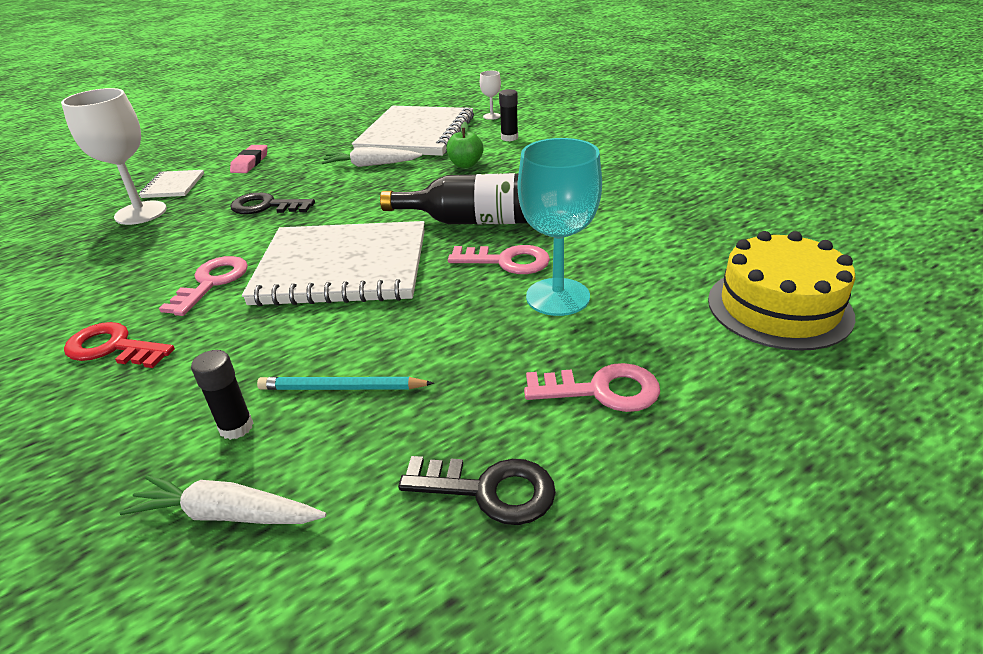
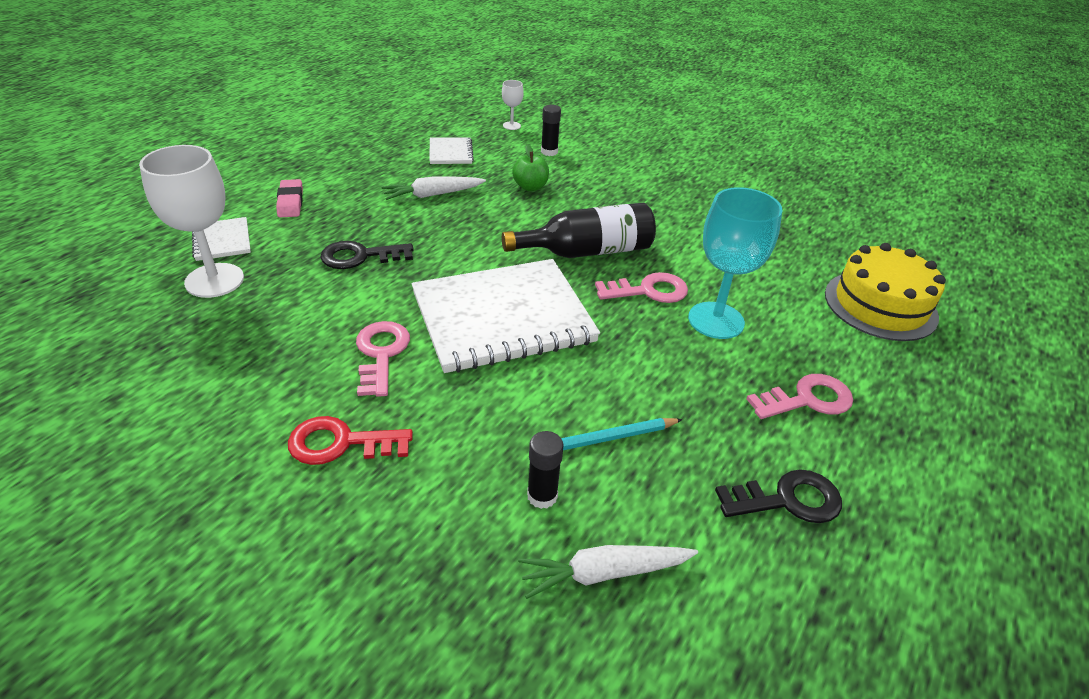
camera: 25 degrees left, 5 degrees up
white notebook [352,106,474,156] -> white notebook [430,137,474,164], size x0.44

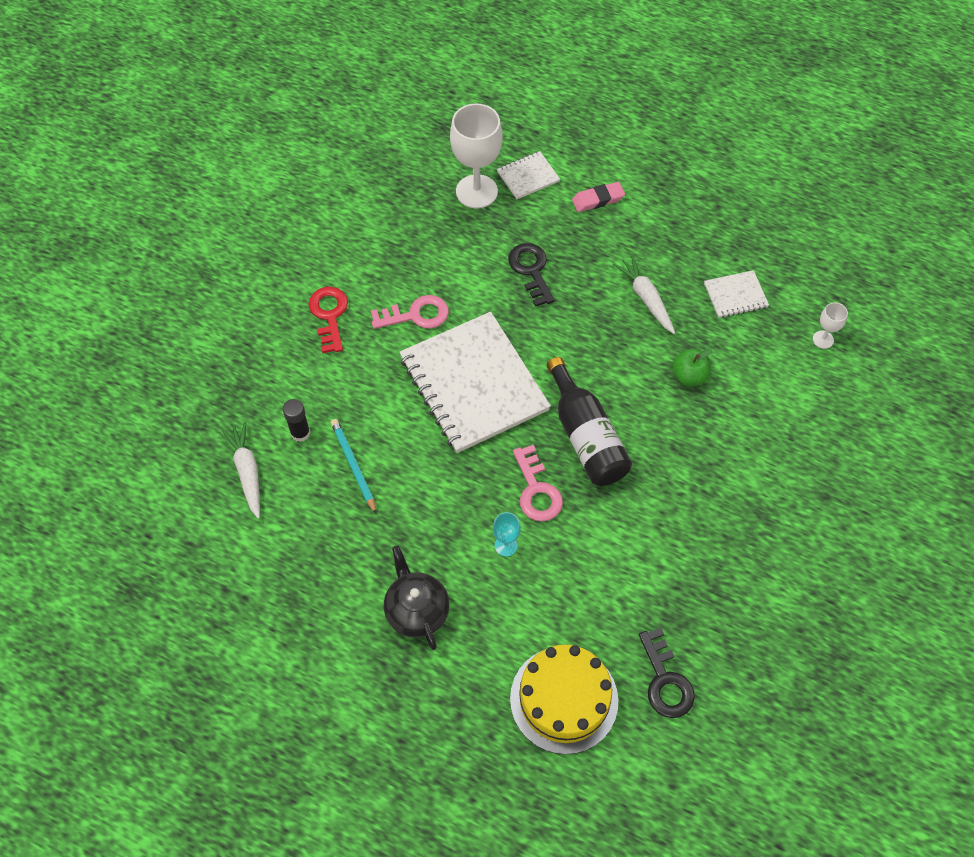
camera: 85 degrees right, 20 degrees up
black glue stick [541,105,561,156] -> none
turquoise goblet [688,187,782,339] -> turquoise goblet [493,512,521,556], size x0.46
black key [715,469,842,523] -> black key moved to [639,628,695,718]
pink key [746,374,853,419] -> black teapot [384,546,450,650]

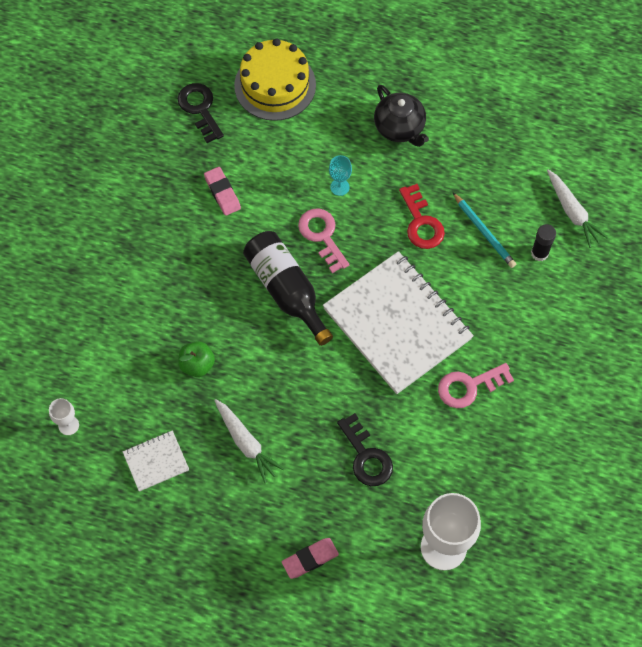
camera: 170 degrees right, 5 degrees up
red key [308,287,348,353] -> red key moved to [399,184,445,249]
white notebook [497,151,560,200] -> none
none -> pink eraser [204,167,241,216]

